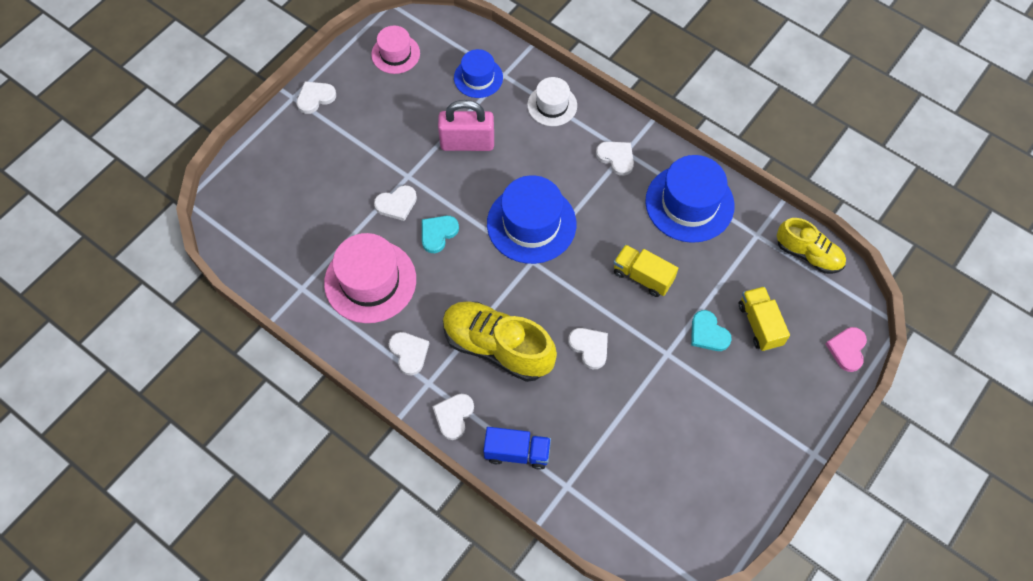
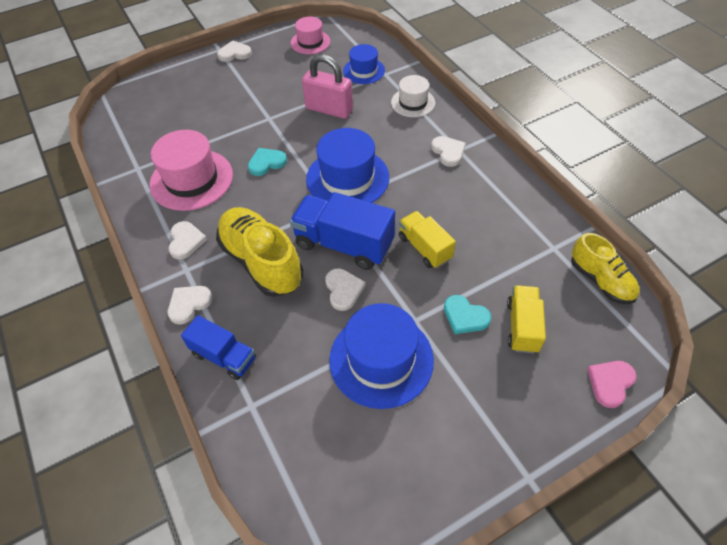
camera: 25 degrees right, 10 degrees down
white heart [374,185,417,221] -> none
blue hat [645,155,735,243] -> blue hat moved to [329,303,434,409]
turquoise heart [691,310,732,351] -> turquoise heart turned 45 degrees counterclockwise [444,295,491,334]
none -> blue truck [290,192,395,270]

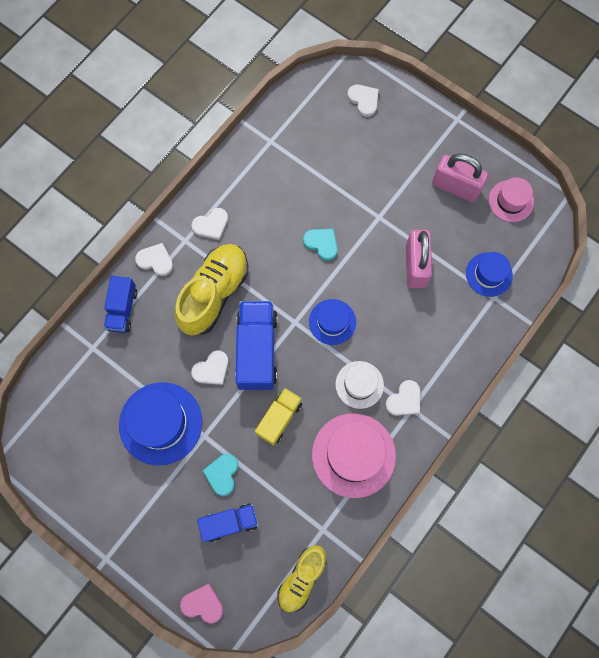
camera: 65 degrees right, 20 degrees up
pink hat [150,130,233,211] -> pink hat moved to [312,413,396,498]
white heart [217,41,252,62] -> white heart moved to [347,85,379,117]
blue hat [306,128,389,203] -> blue hat [309,299,356,345], size x0.59
white hat [391,75,435,117] -> white hat moved to [335,361,384,409]
yellow truck [507,285,546,354] -> blue truck [197,504,258,542]
none -> pink padlock [432,154,488,202]

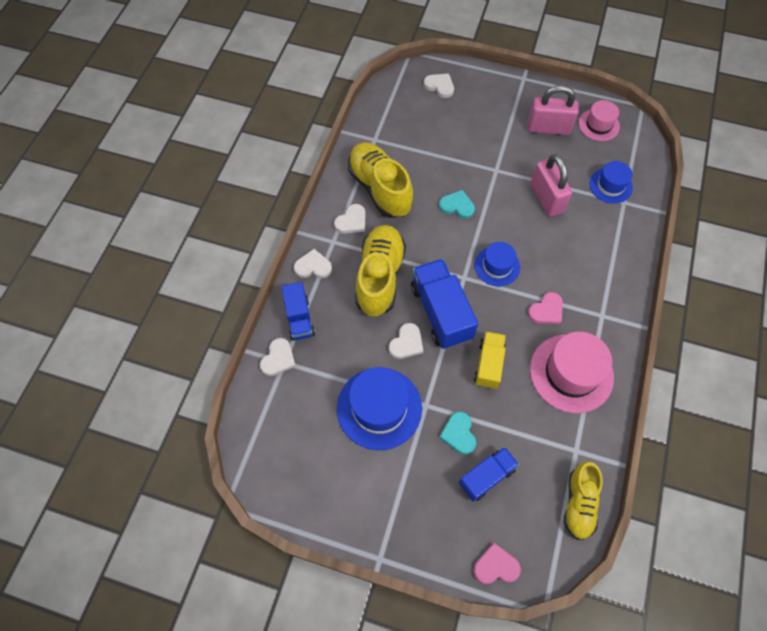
camera: 20 degrees left, 10 degrees down
white hat [335,361,384,409] -> pink heart [528,292,563,324]
white heart [385,380,420,416] -> white heart moved to [260,338,296,376]
none -> yellow shoe [348,142,413,218]

